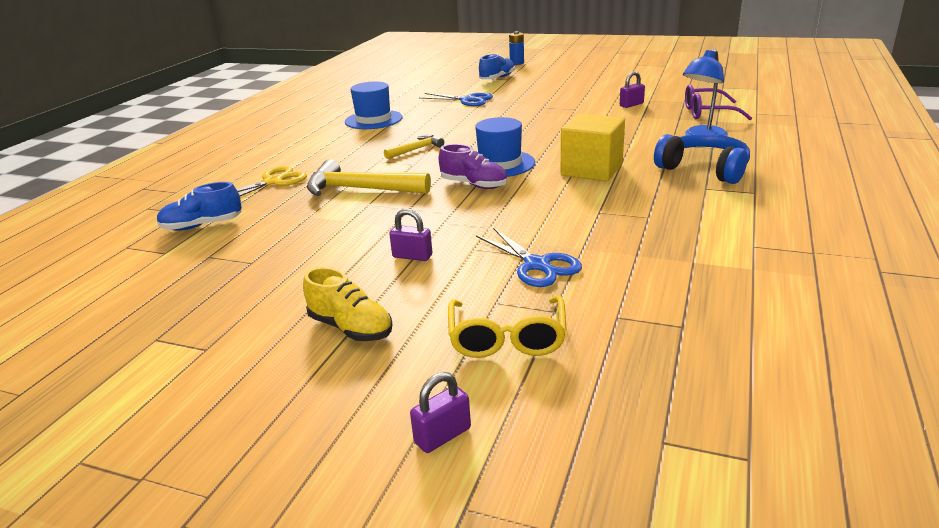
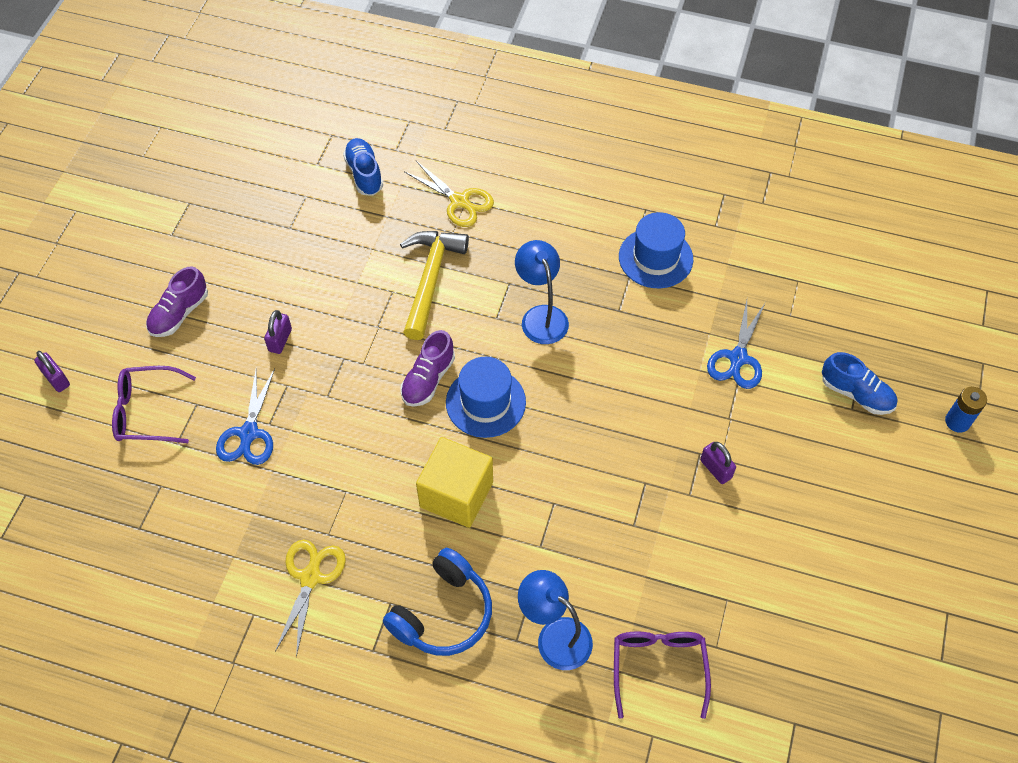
camera: 85 degrees right, 30 degrees up
yellow shoe [303,267,393,341] -> purple shoe [146,267,208,337]
yellow hammer [384,135,444,159] -> blue lamp [515,240,569,344]
yellow glasses [448,295,567,358] -> purple glasses [112,366,196,443]
blue scissors [476,228,582,287] -> blue scissors turned 45 degrees counterclockwise [216,368,275,465]
purple padlock [620,71,645,108] -> purple padlock moved to [700,442,736,484]
none -> yellow scissors [275,540,346,657]

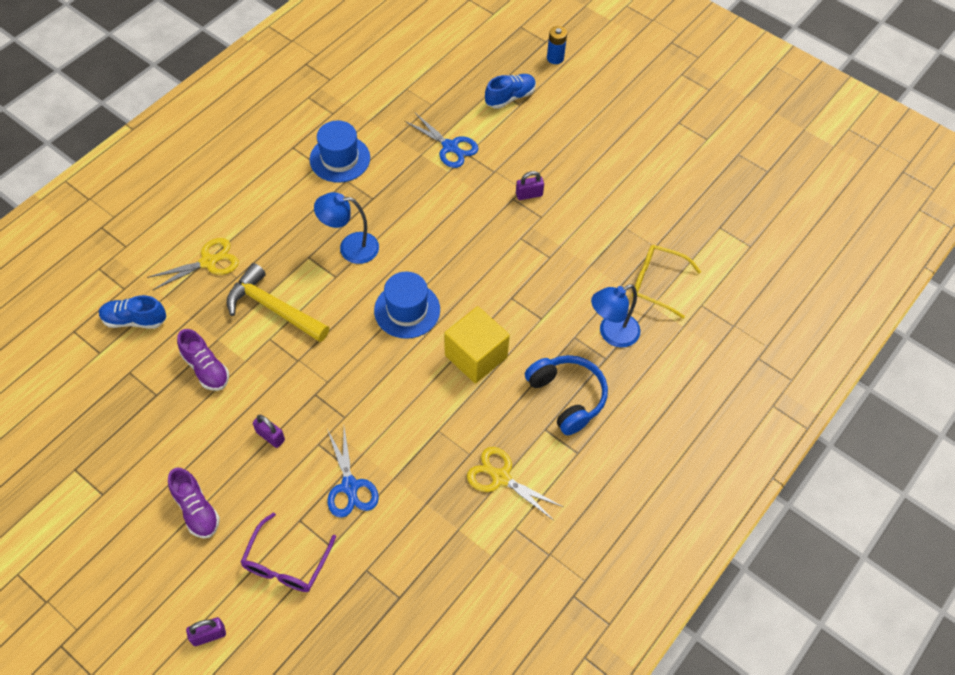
camera: 70 degrees left, 0 degrees up
blue scissors [216,368,275,465] -> blue scissors turned 45 degrees clockwise [327,427,379,518]
purple shoe [400,330,455,407] -> purple shoe moved to [177,329,229,391]
purple glasses [614,631,711,719] -> yellow glasses [632,245,701,319]

